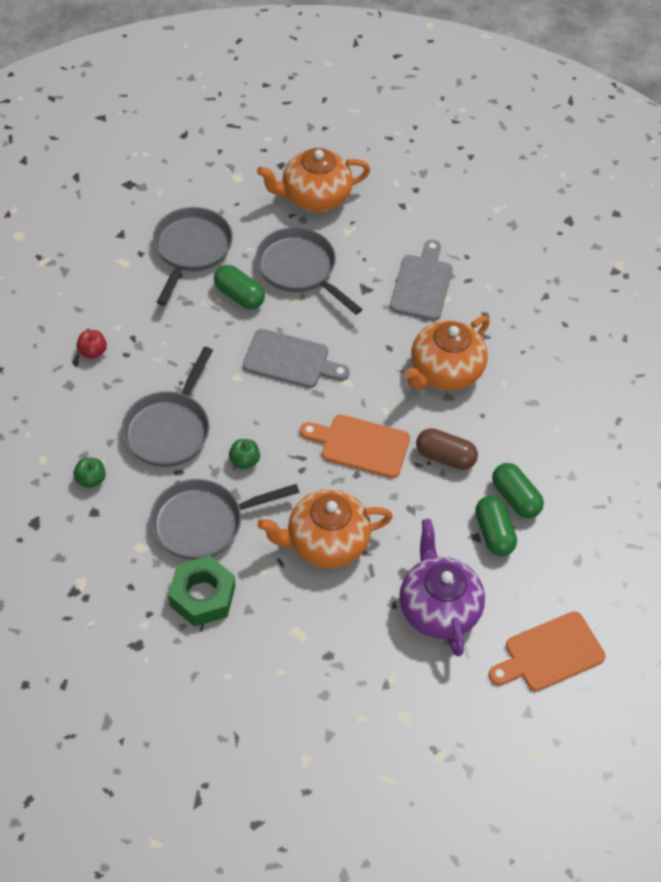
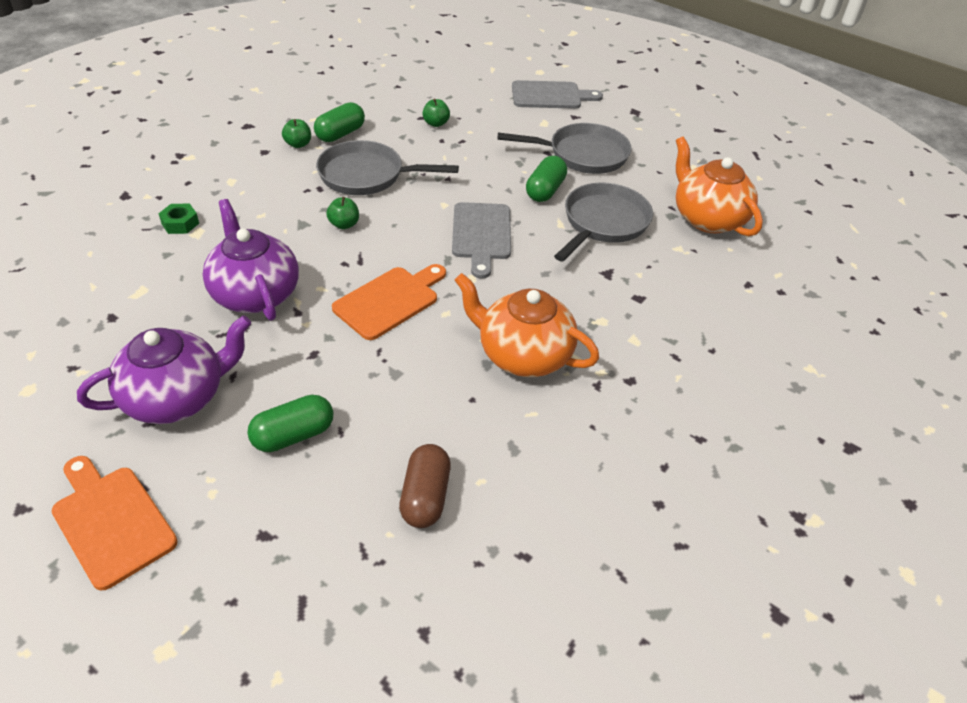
camera: 75 degrees right, 10 degrees down
red apple [76,330,107,359] -> green apple [423,99,450,127]
grey pan [150,479,299,560] -> none
green nut [168,555,235,627] -> green nut [158,204,199,234], size x0.55
orange teapot [257,489,393,568] -> purple teapot [203,199,299,321]
orange cutting board [300,415,410,478] -> orange cutting board turned 45 degrees clockwise [332,264,446,340]
grey cutting board [390,240,453,321] -> grey cutting board moved to [512,80,603,109]
brown capsule [416,428,478,470] -> brown capsule moved to [399,444,451,528]
green capsule [492,463,544,518] -> green capsule moved to [314,102,365,142]

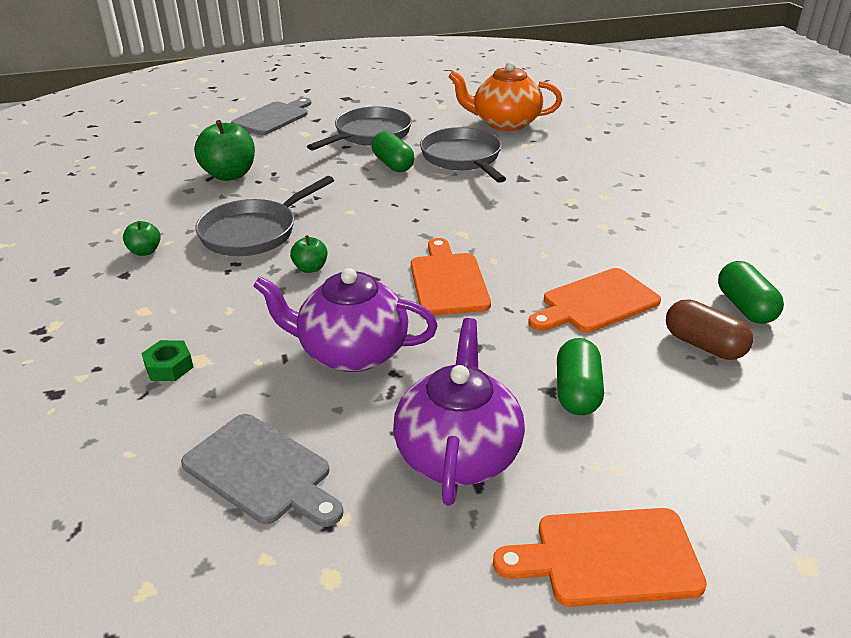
camera: 50 degrees left, 10 degrees down
green capsule [314,102,365,142] -> green capsule moved to [718,261,784,324]
green apple [423,99,450,127] -> green apple [194,120,255,181], size x1.94
grey cutting board [452,202,511,279] -> grey cutting board moved to [181,414,343,527]
orange teapot [455,273,599,377] -> none
none -> orange cutting board [528,268,661,333]

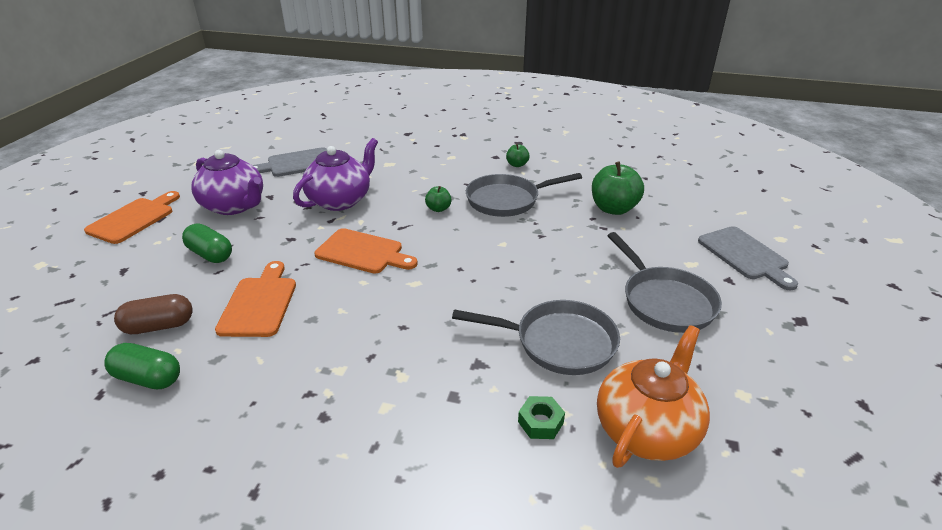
camera: 120 degrees right, 0 degrees up
green nut [141,340,193,381] -> green nut moved to [518,396,565,439]
grey pan [195,176,334,256] -> grey pan turned 90 degrees counterclockwise [466,173,582,217]
green capsule [372,131,414,172] -> none

